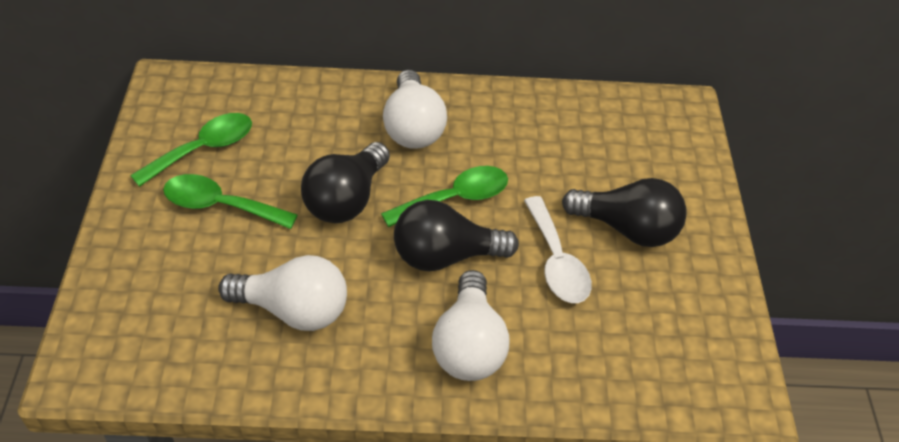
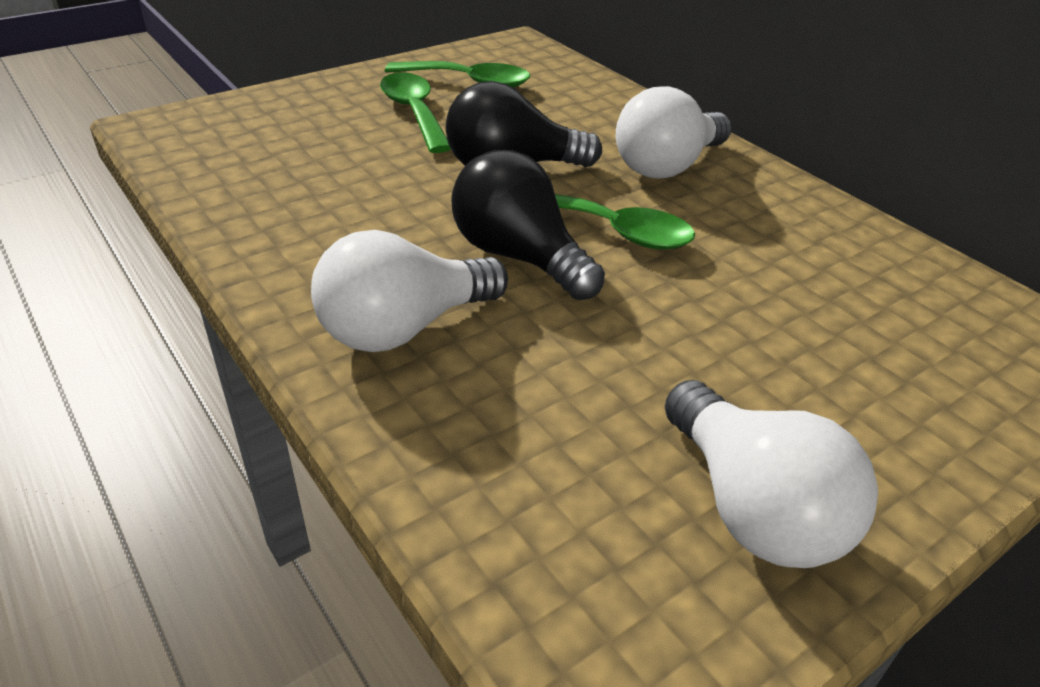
camera: 55 degrees right, 10 degrees down
white light bulb [218,255,347,331] -> white light bulb moved to [665,380,878,568]
white spoon [524,196,592,303] -> none
black light bulb [562,178,687,247] -> none

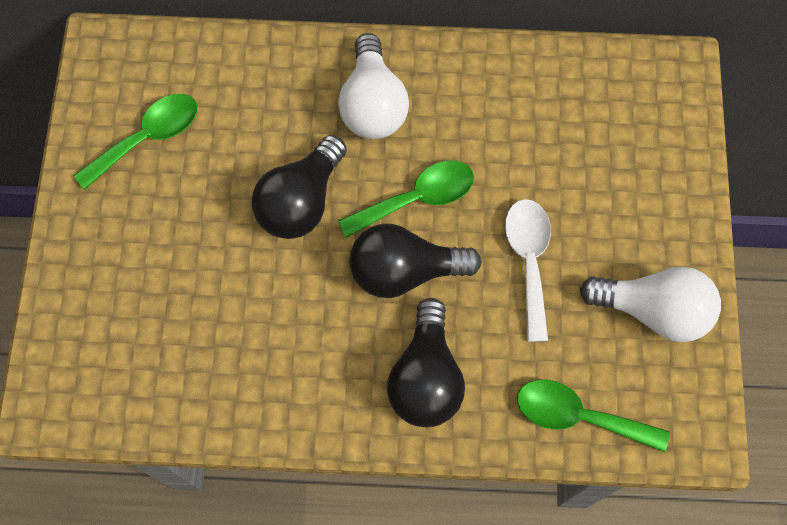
camera: 50 degrees left, 30 degrees up
white light bulb [311,230,508,352] -> black light bulb [387,298,465,427]
green spoon [380,72,451,153] -> green spoon moved to [517,379,670,452]
none -> white spoon [505,199,551,342]

